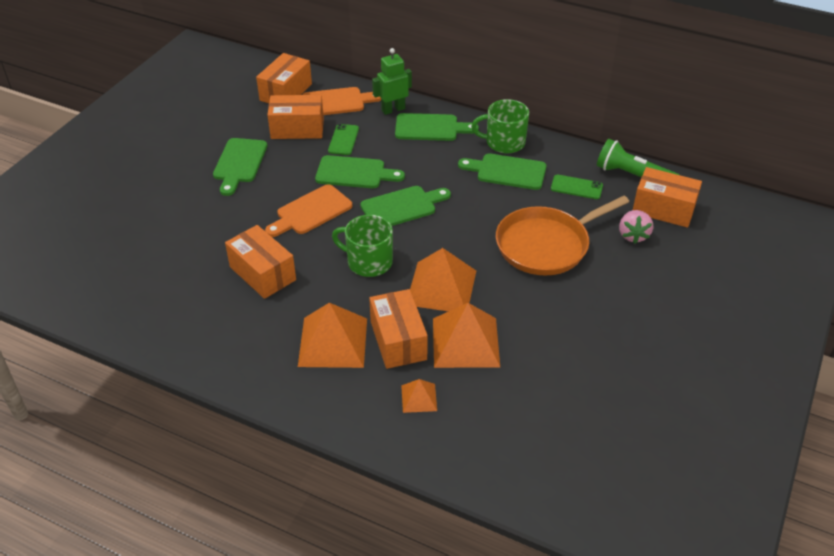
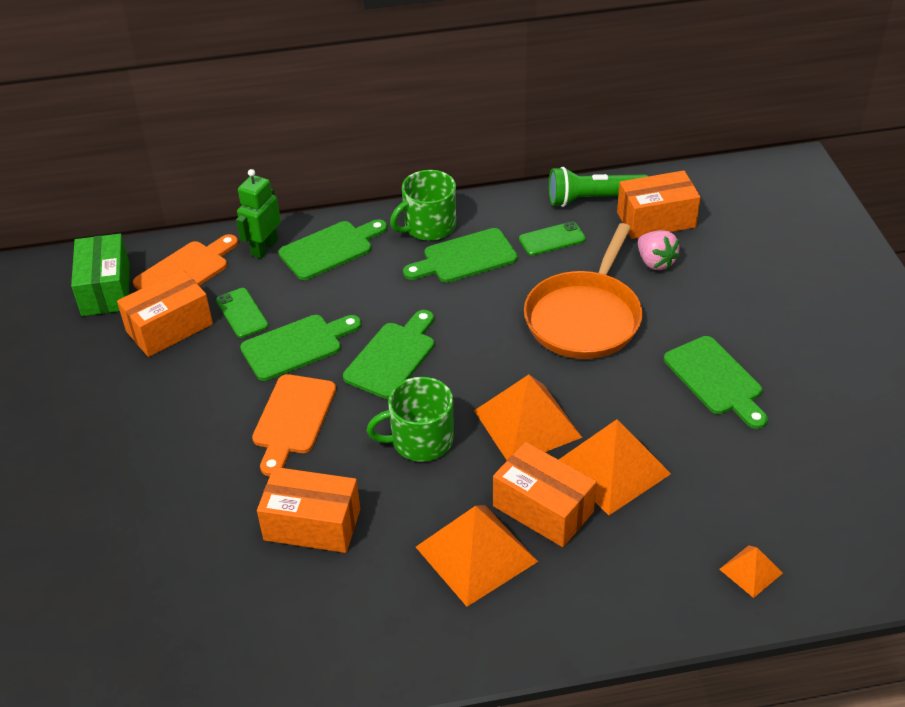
camera: 35 degrees left, 0 degrees up
green cutting board [213,138,267,196] -> green cutting board moved to [664,336,768,429]
orange box [256,53,312,103] -> green box [71,233,130,316]
orange pyramid [401,379,437,413] -> orange pyramid moved to [719,545,783,598]

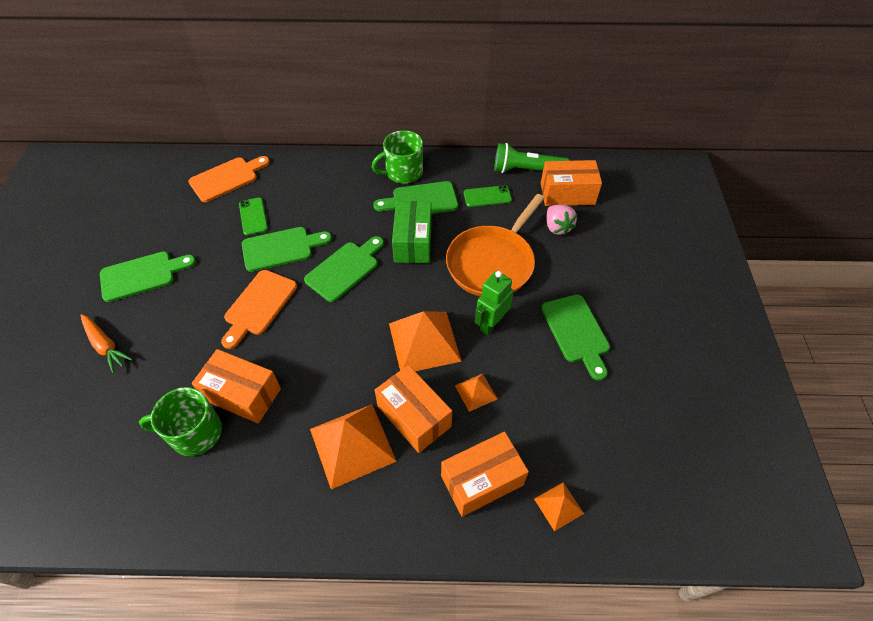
camera: 10 degrees right, 10 degrees up
green box [71,233,130,316] -> green box moved to [392,201,432,263]
orange box [117,269,213,357] -> orange box moved to [441,432,529,517]
green robot [236,169,281,259] -> green robot moved to [475,271,514,335]
green cutting board [278,219,387,280] -> green cutting board moved to [100,251,196,302]
green mug [367,377,454,462] -> green mug moved to [139,387,222,456]
orange pyramid [559,419,671,515] -> orange pyramid [455,374,497,412], size x0.50
none -> orange carrot [81,314,133,373]

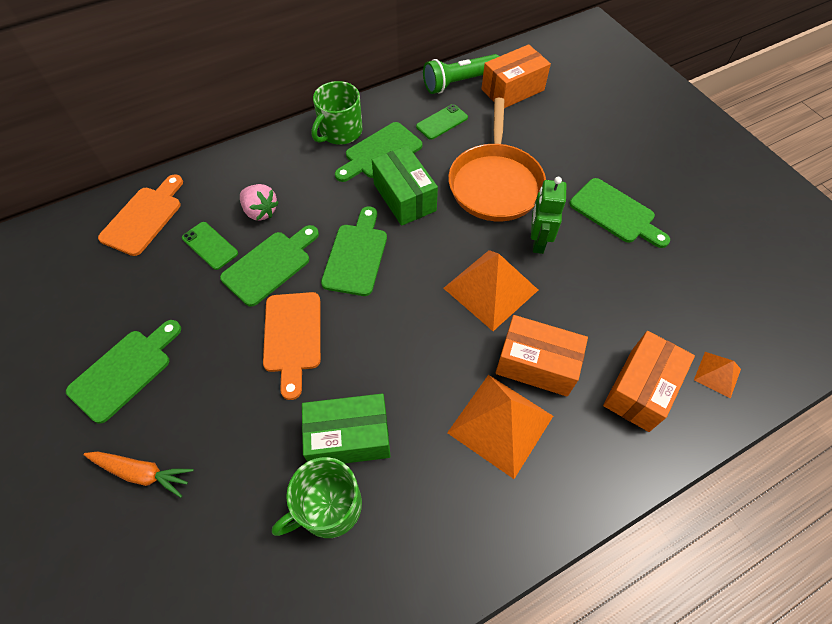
camera: 30 degrees left, 5 degrees up
orange box [192,349,281,424] -> green box [302,394,391,464]
orange pyramid [455,374,497,412] -> none
pink strawberry [546,205,577,236] -> pink strawberry moved to [240,184,279,221]

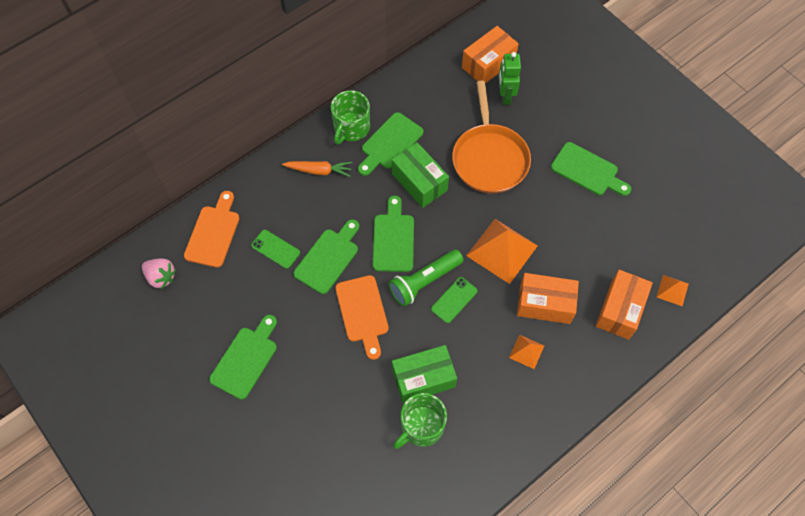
camera: 10 degrees left, 5 degrees up
orange carrot [84,452,194,498] -> orange carrot moved to [282,161,352,177]
pink strawberry [240,184,279,221] -> pink strawberry moved to [142,258,176,289]
green phone [416,104,468,140] -> green phone moved to [431,277,478,323]
green flashlight [423,54,500,94] -> green flashlight moved to [388,249,463,307]
orange pyramid [447,375,553,479] -> orange pyramid [509,334,544,369], size x0.50
green robot [531,177,566,254] -> green robot moved to [499,52,521,105]

